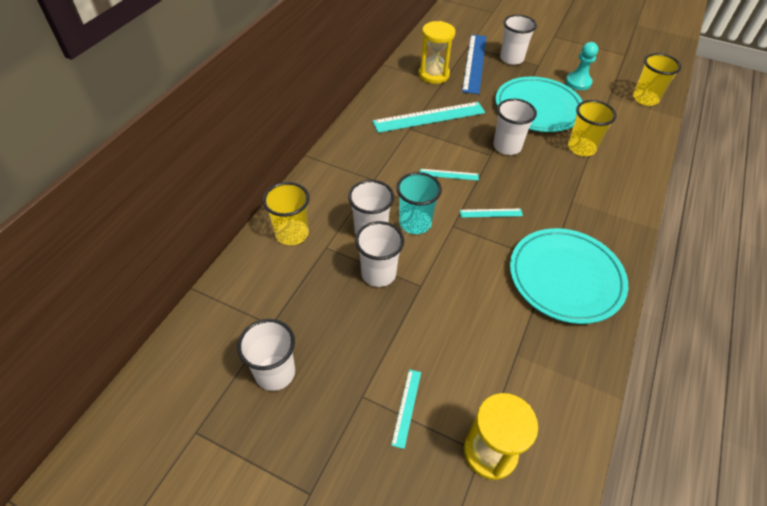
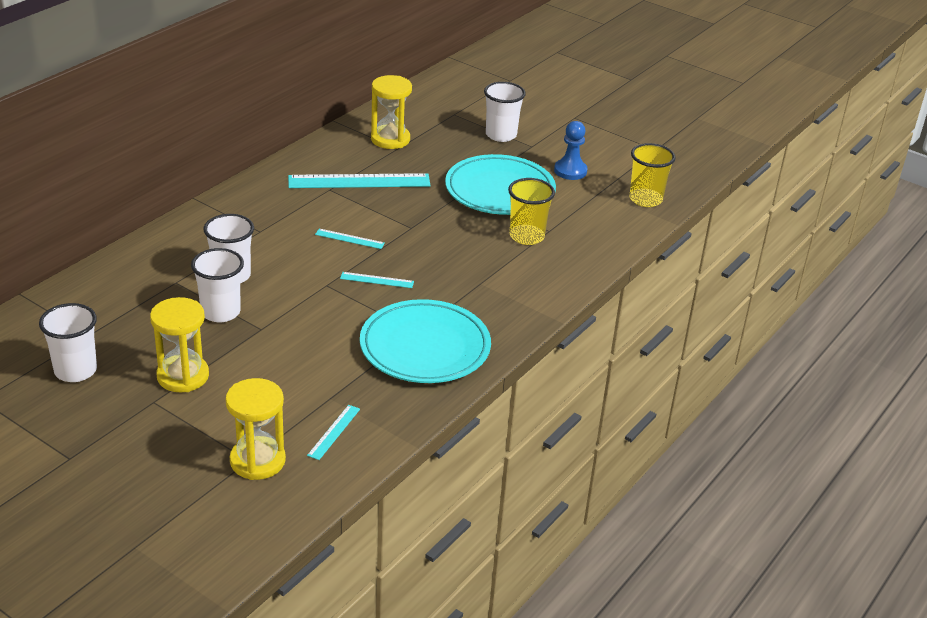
camera: 10 degrees right, 15 degrees down
yellow cup [263,182,309,245] -> none
turquoise ruler [391,369,421,449] -> turquoise ruler moved to [307,405,360,460]
turquoise cup [396,172,442,234] -> none
blue ruler [462,34,486,94] -> none
white cup [493,99,537,155] -> none
turquoise pawn [565,42,598,90] -> blue pawn [554,121,588,180]
none -> yellow hourglass [150,297,209,392]

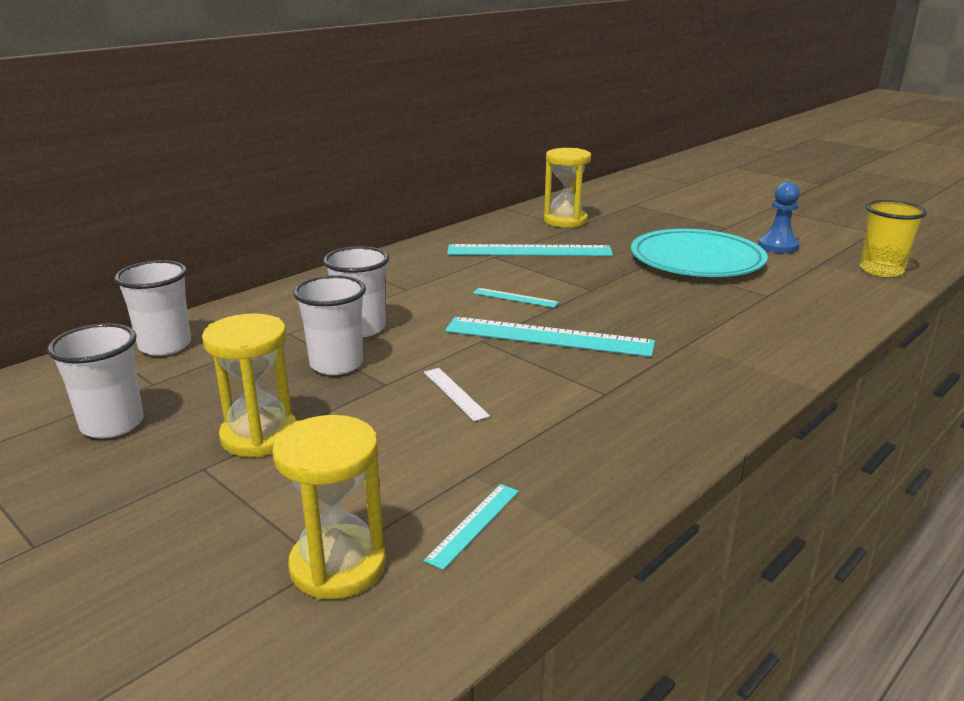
camera: 10 degrees right, 10 degrees down
turquoise ruler [340,272,414,288] -> turquoise ruler [445,317,655,357], size x2.14
turquoise plate [360,299,491,383] -> none
white cup [484,82,526,142] -> white cup moved to [114,260,191,356]
yellow cup [508,178,555,245] -> none
none -> white ruler [424,368,490,421]

